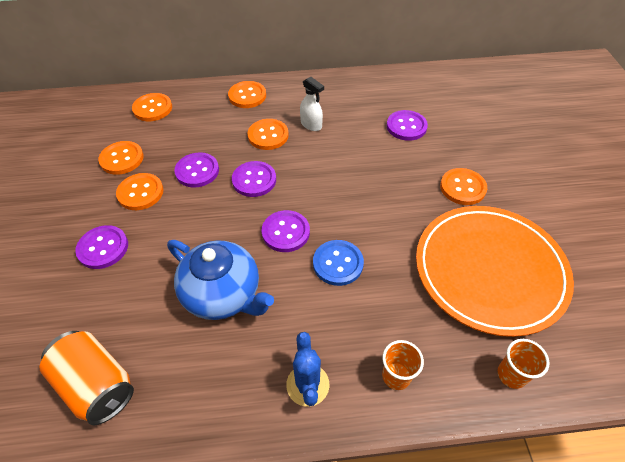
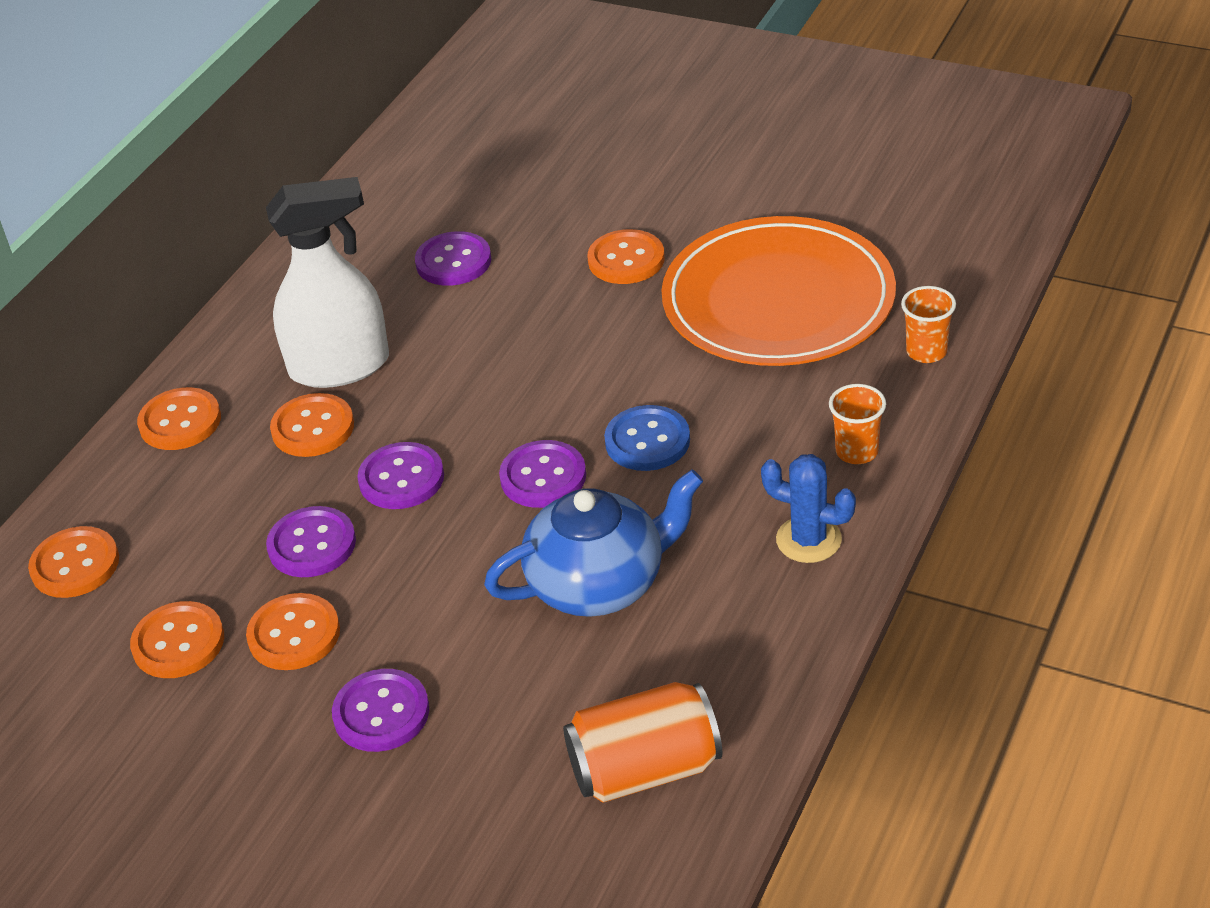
camera: 55 degrees left, 10 degrees down
white spray bottle [300,76,324,131] -> white spray bottle [266,177,389,388], size x2.01

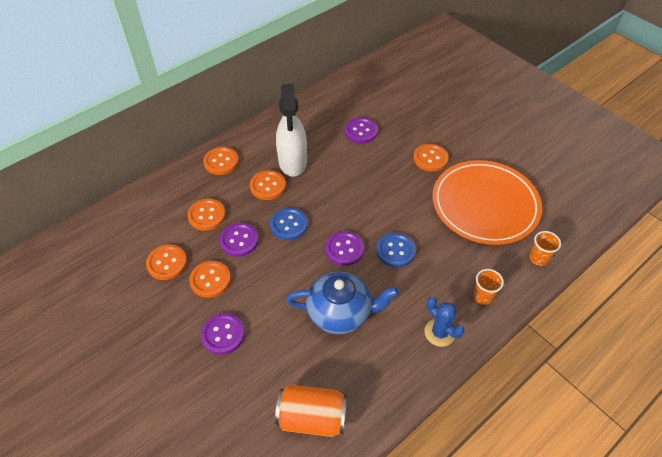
camera: 20 degrees right, 10 degrees up
orange button [28,526,119,598] -> orange button moved to [187,199,226,231]
white spray bottle [266,177,389,388] -> white spray bottle turned 75 degrees clockwise [276,84,307,177]
purple button [357,442,444,509] -> blue button [270,208,308,240]

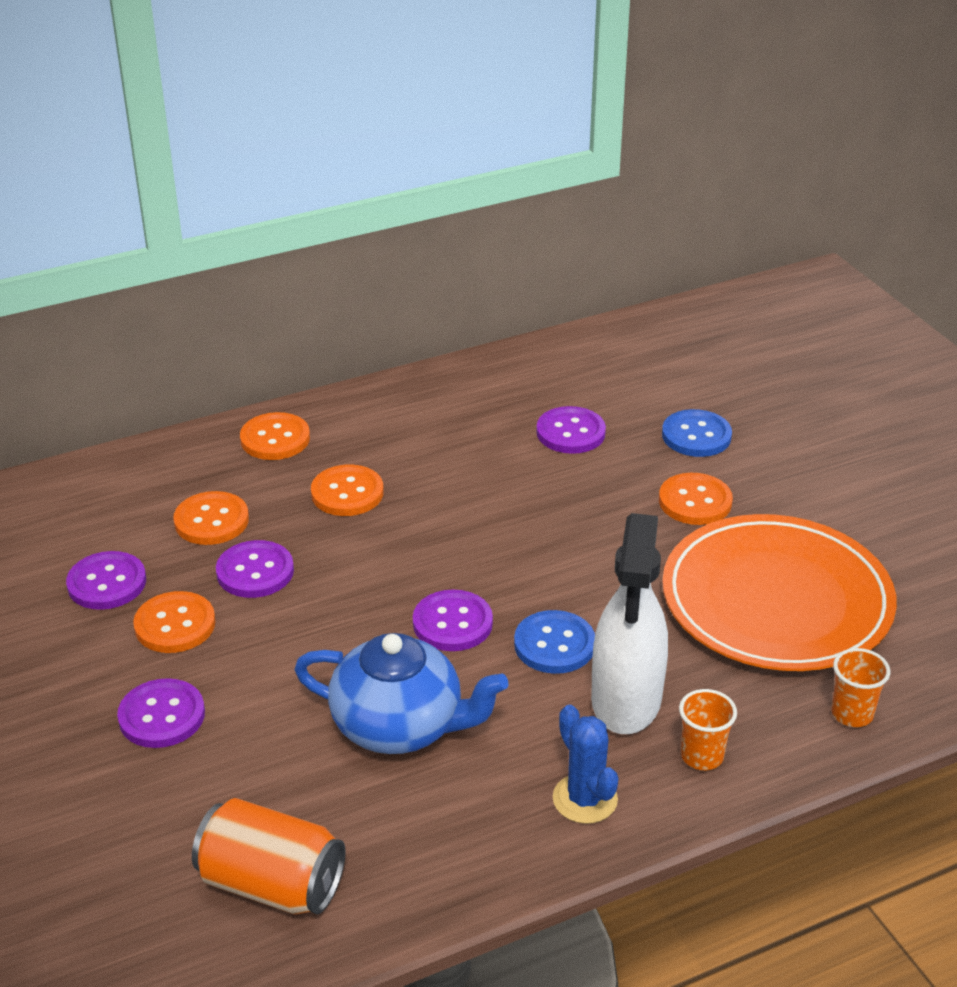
camera: 15 degrees right, 15 degrees down
orange button [146,245,187,280] -> purple button [66,551,146,610]
blue button [270,208,308,240] -> blue button moved to [662,409,732,457]
white spray bottle [276,84,307,177] -> white spray bottle moved to [591,513,668,734]

